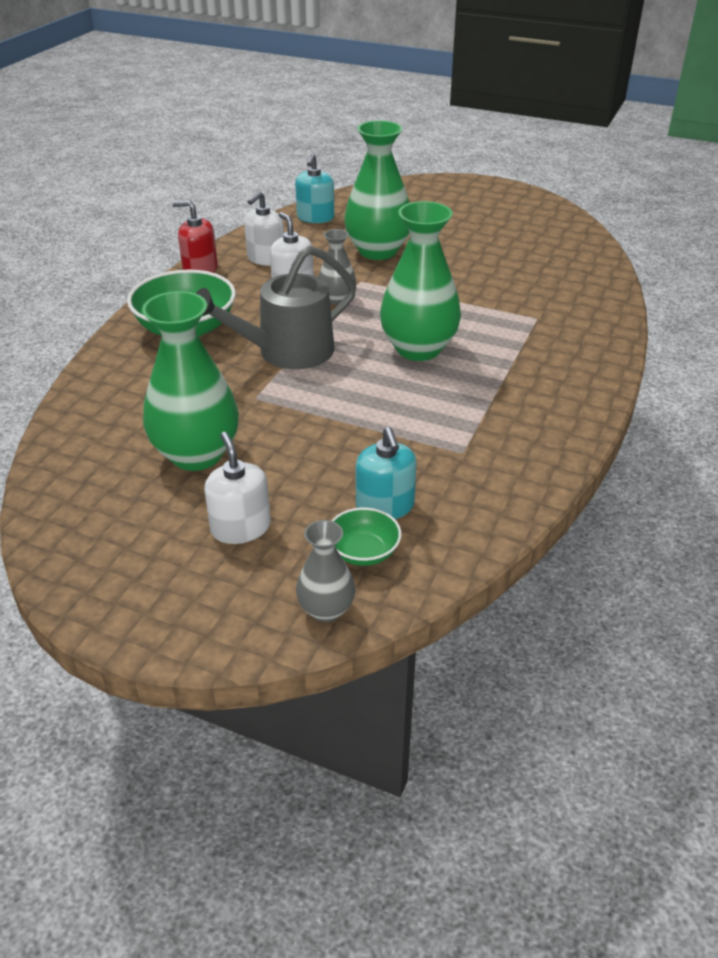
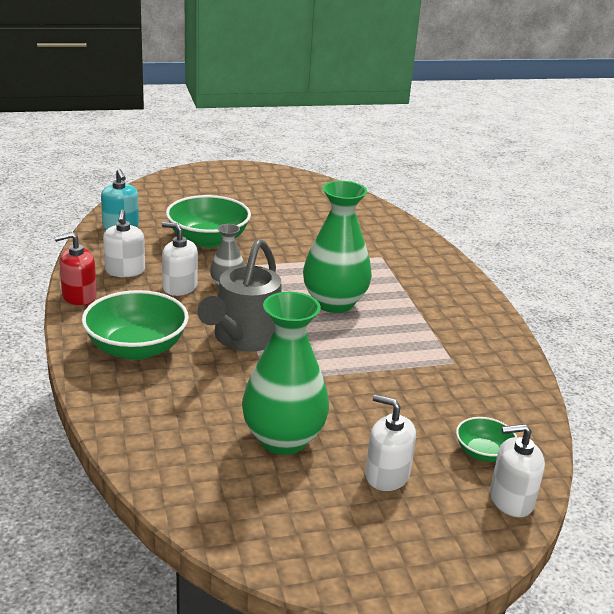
camera: 40 degrees left, 10 degrees down
grey vase [296,520,355,622] -> white soap dispenser [490,424,545,517]
green vase [344,120,410,260] -> green bowl [166,195,251,248]
turquoise soap dispenser [356,427,417,519] -> none

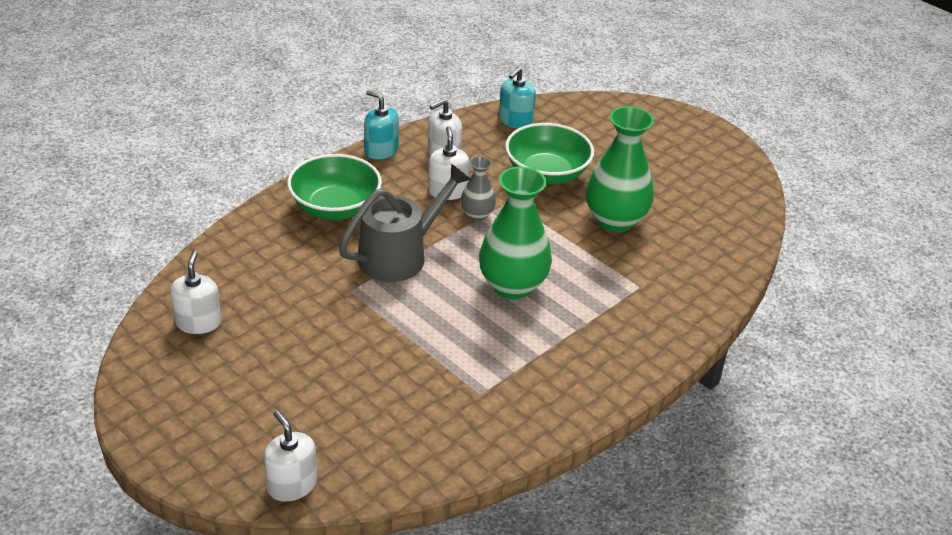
camera: 60 degrees right, 10 degrees up
red soap dispenser [54,232,97,306] -> turquoise soap dispenser [364,90,399,160]
grey watering can [198,239,282,352] -> grey watering can turned 150 degrees clockwise [339,164,471,282]
green vase [242,292,329,455] -> green vase moved to [586,106,654,232]
white soap dispenser [365,394,416,491] -> white soap dispenser moved to [170,251,221,334]
green bowl [456,417,517,462] -> none

